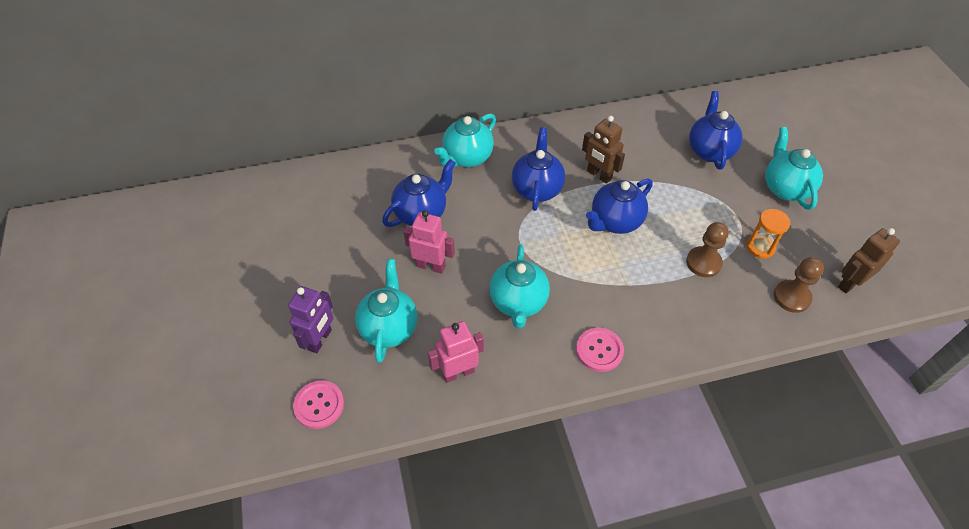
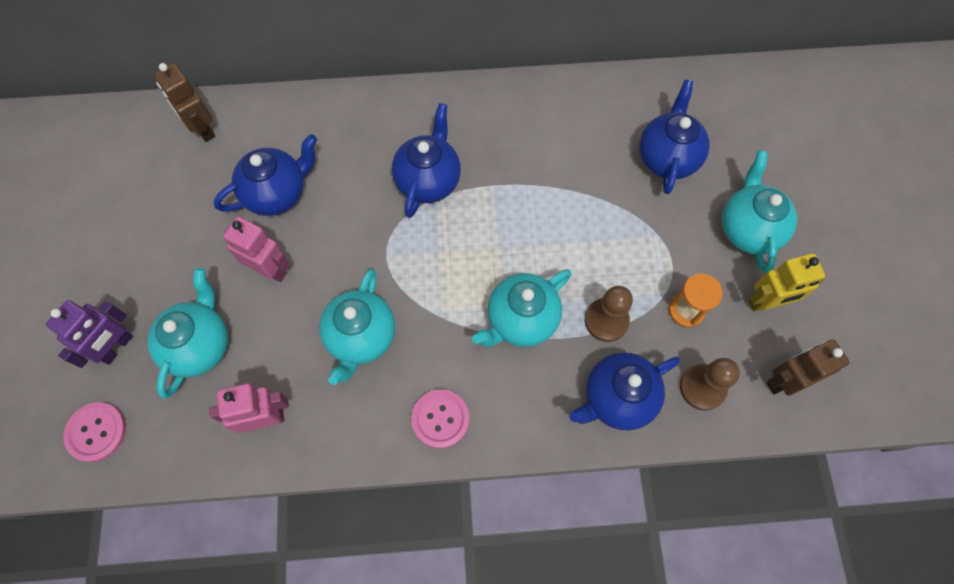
camera: 10 degrees right, 15 degrees up
turquoise teapot [434,113,496,167] -> turquoise teapot moved to [472,269,572,347]
brown robot [582,116,625,184] -> brown robot moved to [153,63,215,142]
blue teapot [586,179,653,234] -> blue teapot moved to [569,352,680,431]
none -> yellow robot [749,253,826,312]

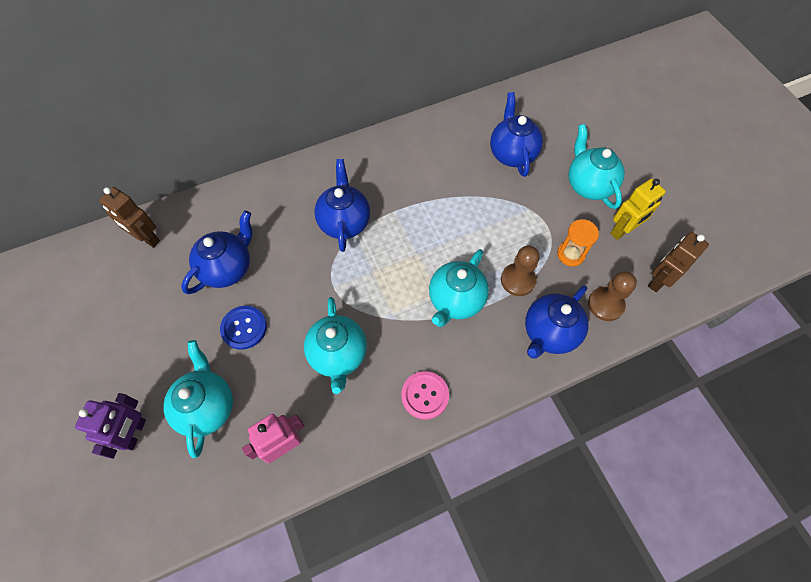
camera: 20 degrees left, 5 degrees down
pink button [64,402,126,462] -> none
pink robot [223,217,290,282] -> blue button [220,306,267,350]

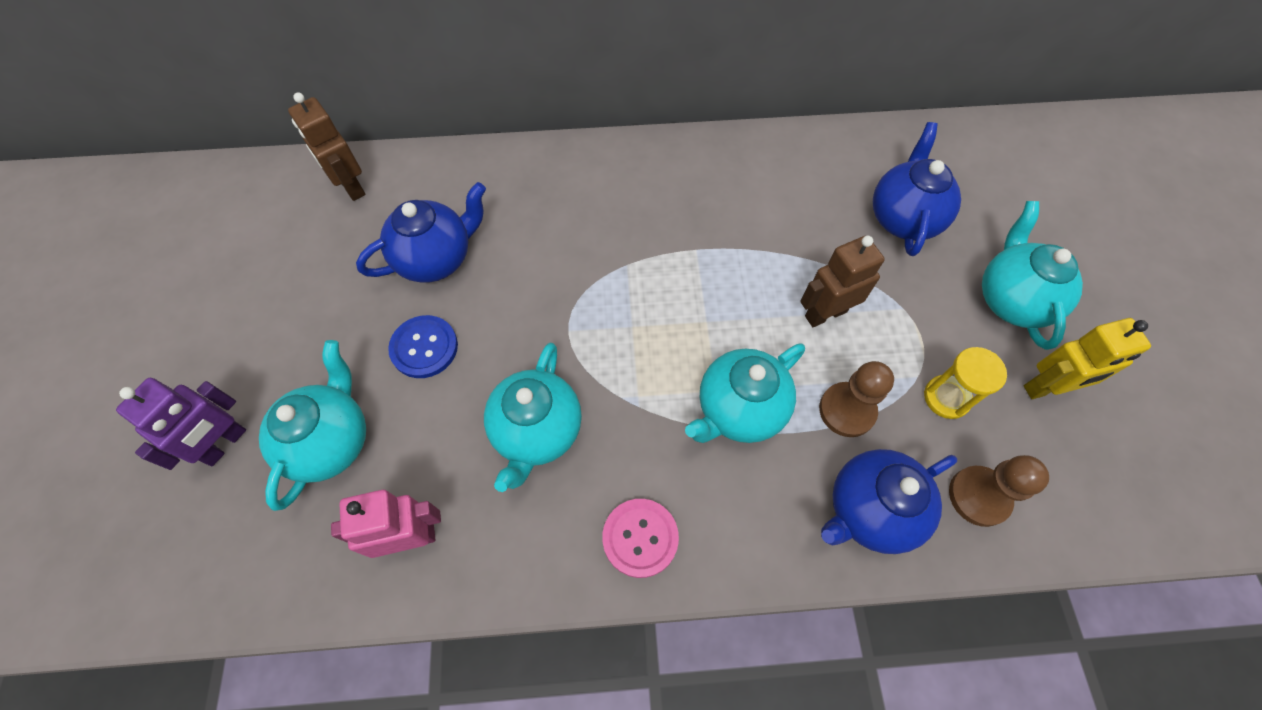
camera: 20 degrees right, 0 degrees up
blue teapot [314,159,370,252] -> none
orange hourglass [557,219,599,267] -> yellow hourglass [924,347,1007,419]
brown robot [648,232,709,292] -> brown robot moved to [800,236,885,327]

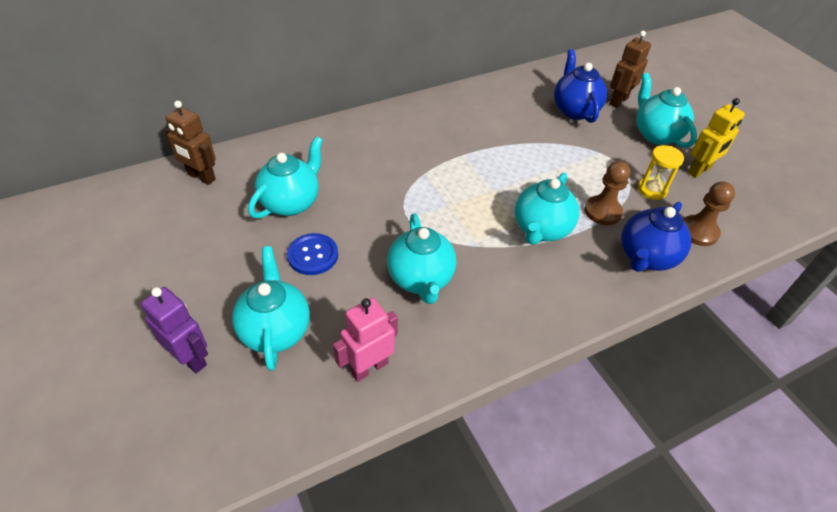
camera: 25 degrees left, 15 degrees down
purple robot [116,378,246,470] -> purple robot turned 60 degrees counterclockwise [141,287,208,373]
blue teapot [356,182,486,283] -> turquoise teapot [248,136,323,219]
pink button [602,499,679,578] -> none
brown robot [800,236,885,327] -> brown robot moved to [609,31,651,108]

